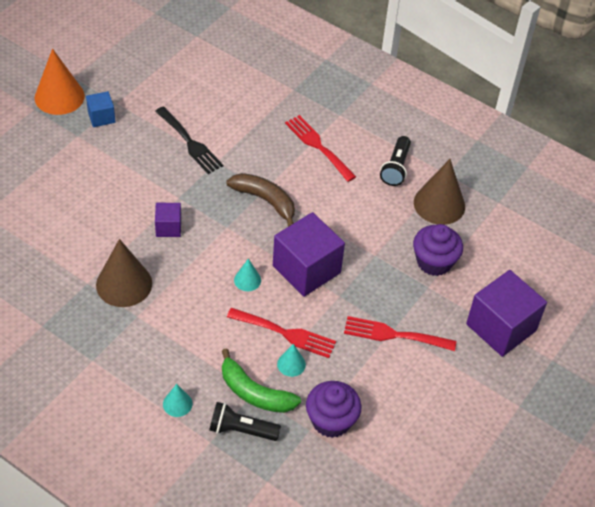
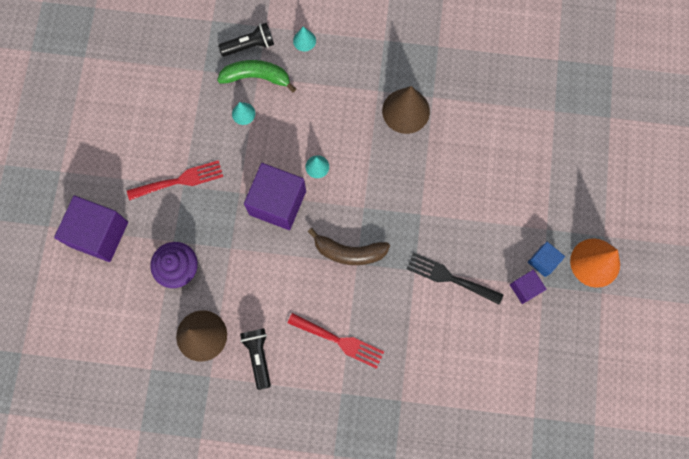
camera: 155 degrees right, 25 degrees up
purple cube [155,203,181,237] -> purple cube moved to [510,270,546,304]
red fork [227,308,336,358] -> none
purple cupcake [306,381,362,438] -> none

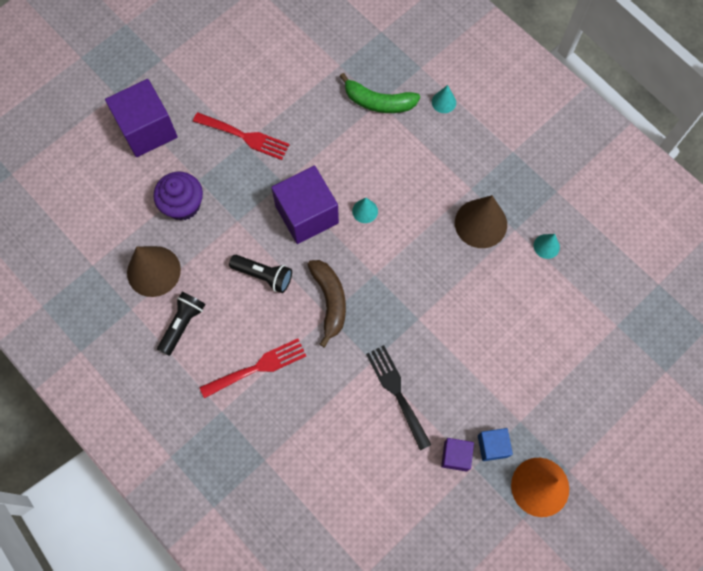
camera: 40 degrees right, 5 degrees down
green banana [217,60,296,93] -> green banana turned 150 degrees clockwise [340,73,420,113]
black flashlight [218,23,274,56] -> black flashlight moved to [229,255,292,293]
turquoise cone [232,102,255,125] -> turquoise cone moved to [534,234,560,259]
red fork [288,313,384,369] -> red fork turned 90 degrees counterclockwise [200,339,306,398]
brown banana [308,228,390,265] -> brown banana turned 150 degrees counterclockwise [307,260,346,347]

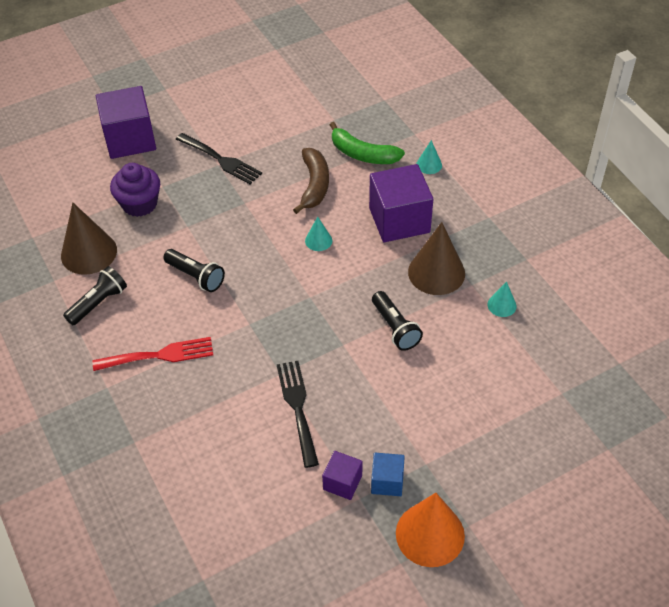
camera: 15 degrees right, 20 degrees down
red fork [193,112,290,160] -> black fork [176,133,262,184]
purple cube [271,166,339,244] -> purple cube moved to [369,164,433,242]
brown banana [307,260,346,347] -> brown banana moved to [293,148,329,214]
none -> black flashlight [372,291,423,351]

